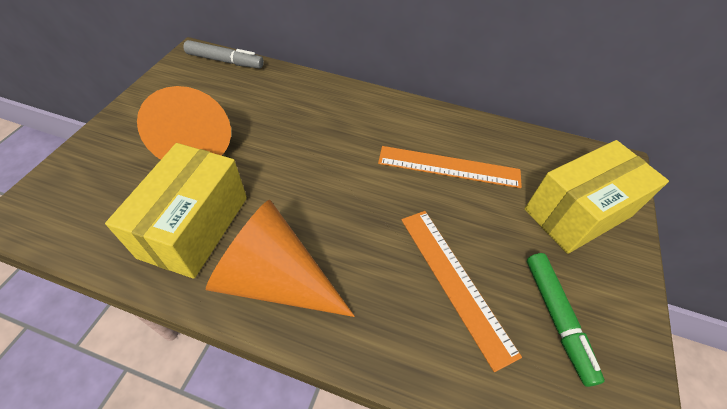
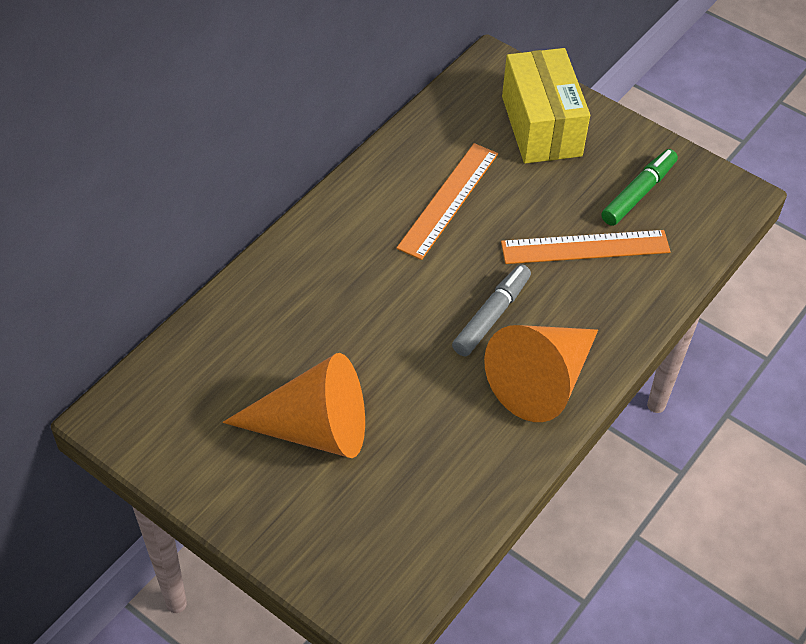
camera: 70 degrees left, 0 degrees up
yellow box [105,143,247,279] -> none
grey marker [184,40,264,68] -> grey marker moved to [452,264,531,357]
green marker [527,253,605,387] -> green marker turned 60 degrees counterclockwise [601,149,678,226]

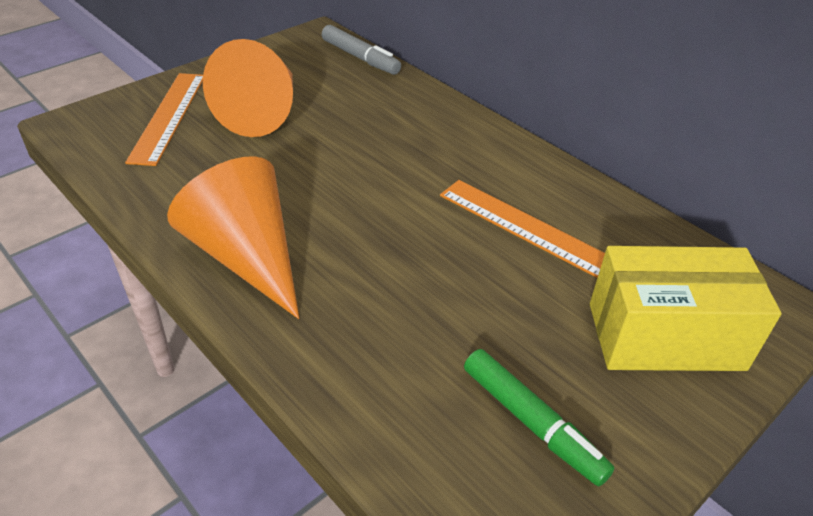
camera: 100 degrees right, 10 degrees down
grey marker [452,264,531,357] -> grey marker moved to [322,25,401,75]
orange ruler [501,230,671,264] -> orange ruler moved to [125,73,203,166]

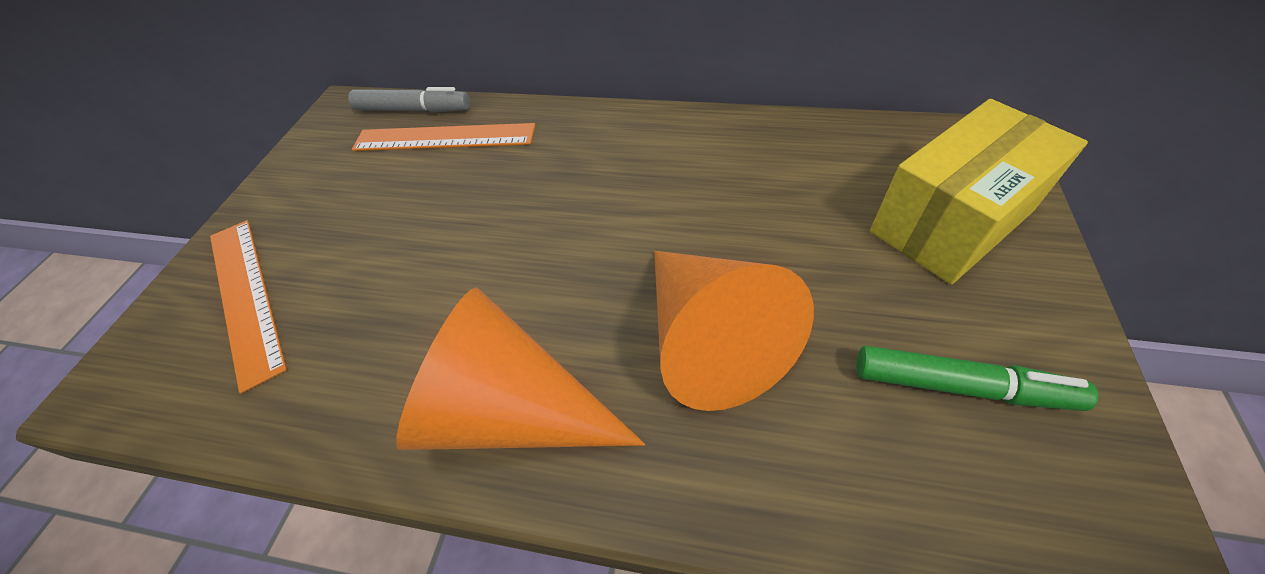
camera: 30 degrees left, 10 degrees up
orange cone [203,39,293,137] -> orange cone moved to [654,251,814,411]
orange ruler [440,180,605,278] -> orange ruler moved to [352,123,536,151]

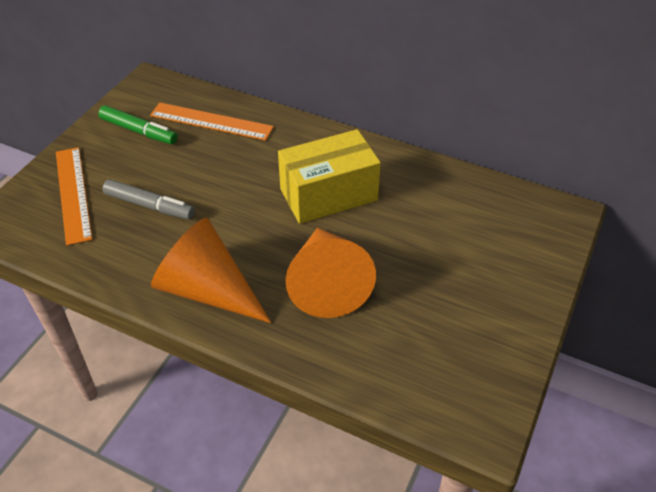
camera: 10 degrees right, 5 degrees down
grey marker [348,87,470,113] -> grey marker moved to [103,179,195,220]
green marker [857,346,1098,411] -> green marker moved to [98,105,178,144]
yellow box [870,99,1088,284] -> yellow box moved to [278,129,381,224]

